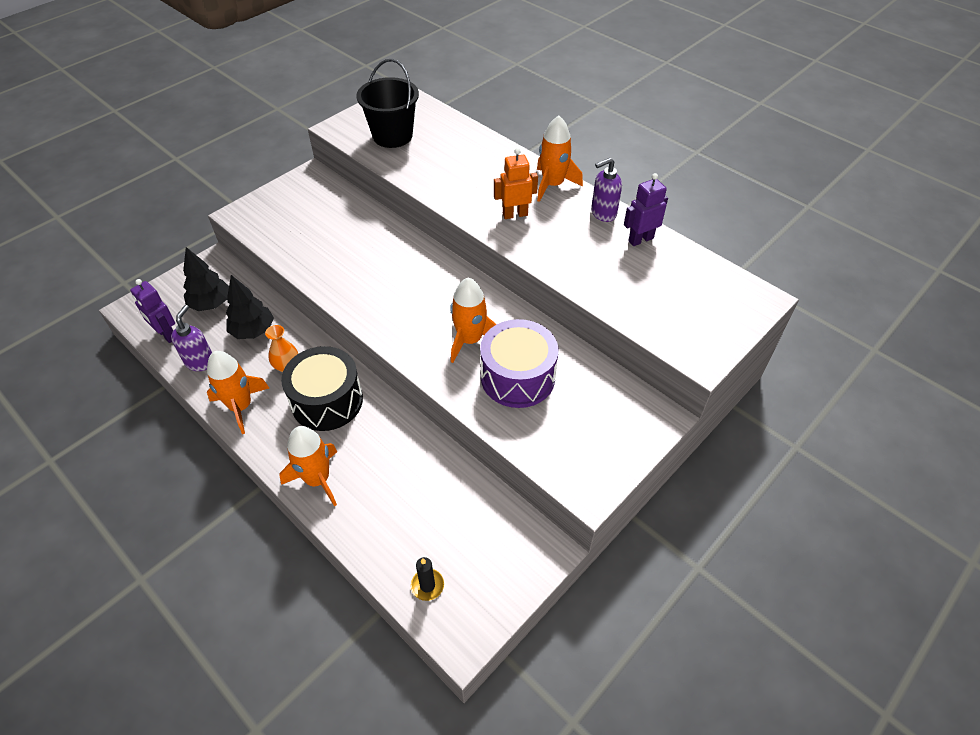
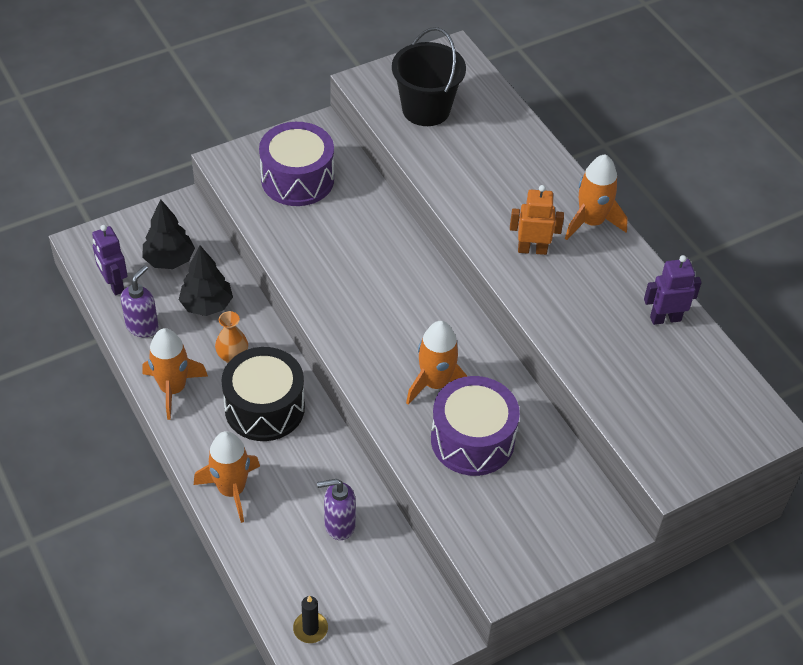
camera: 15 degrees right, 0 degrees up
purple soap dispenser [591,158,622,222] -> purple soap dispenser moved to [317,479,356,540]
none -> purple drum [259,122,334,206]

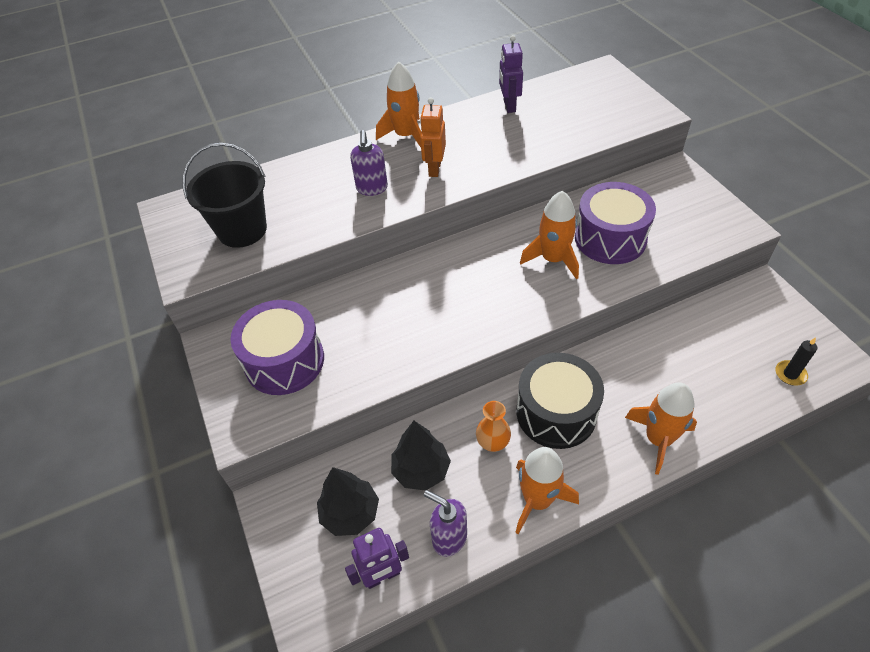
camera: 80 degrees left, 0 degrees up
purple soap dispenser [317,479,356,540] -> purple soap dispenser moved to [350,130,388,196]

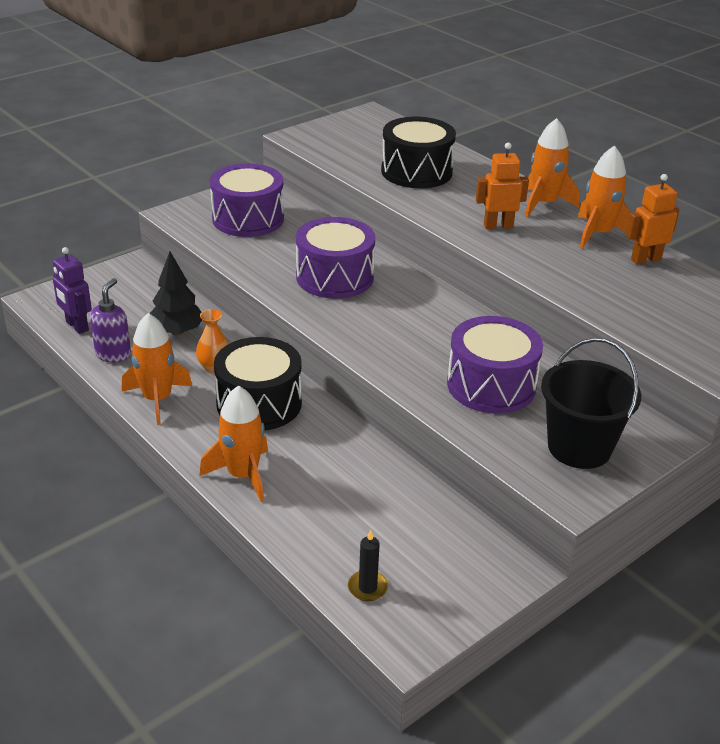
camera: 70 degrees right, 15 degrees down
black bucket [183,143,267,248] -> black bucket moved to [541,338,641,469]
black tree [317,467,379,536] -> none
purple soap dispenser [350,130,388,196] -> none
purple robot [499,35,523,113] -> orange robot [626,174,679,265]
orange rocket [520,191,579,279] -> orange rocket moved to [578,146,631,248]
none -> purple drum [296,217,375,299]
none -> black drum [381,117,456,188]

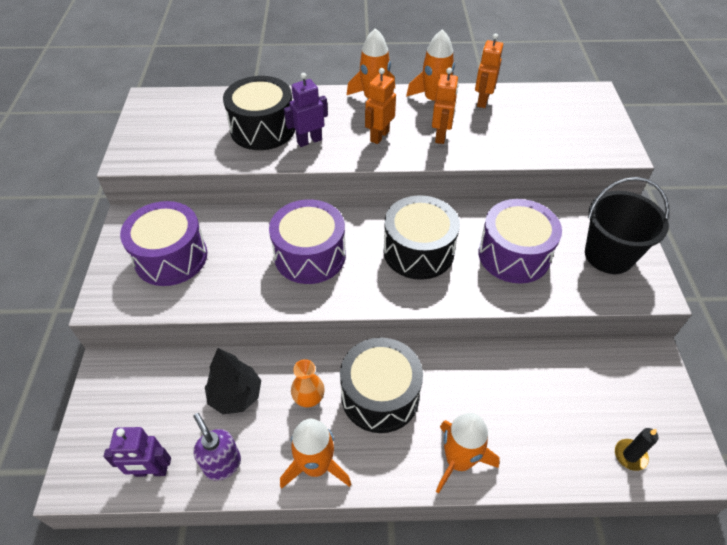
camera: 50 degrees left, 15 degrees up
none -> purple robot [284,73,328,147]
none -> black drum [383,195,460,280]
none -> orange robot [432,68,459,144]

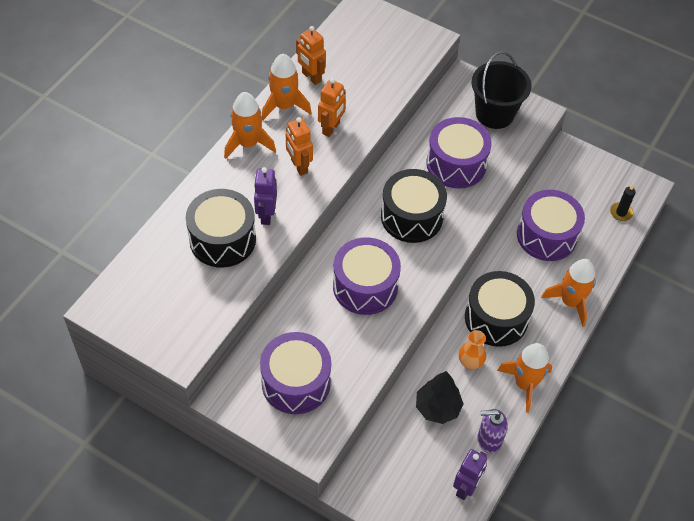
camera: 60 degrees left, 5 degrees up
orange robot [432,68,459,144] -> orange robot turned 75 degrees clockwise [318,78,346,137]
none -> purple drum [517,190,585,261]

